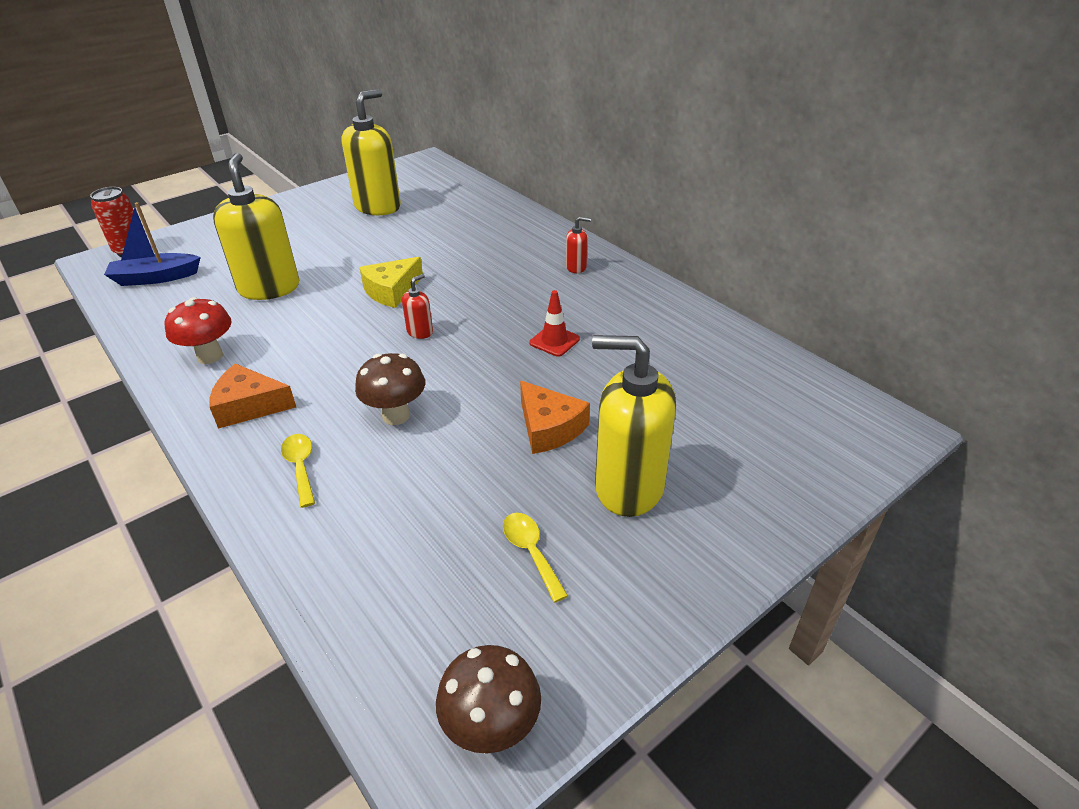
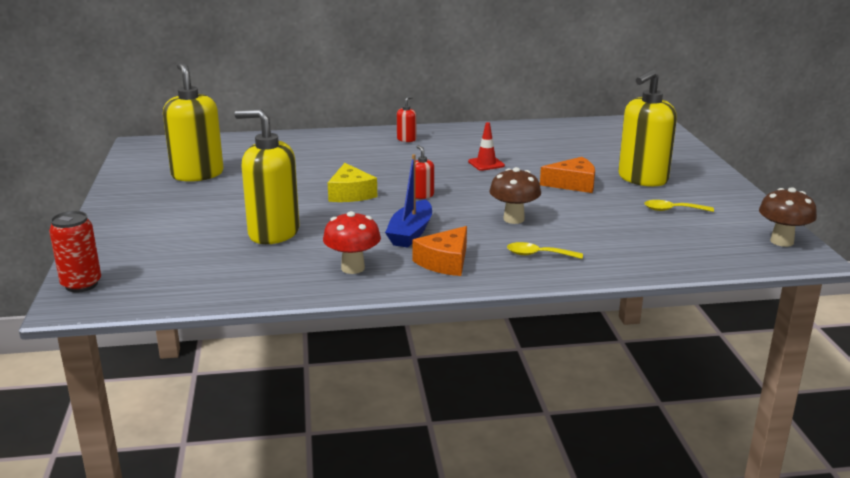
camera: 60 degrees left, 15 degrees down
blue boat [104,202,201,286] -> blue boat moved to [385,154,432,247]

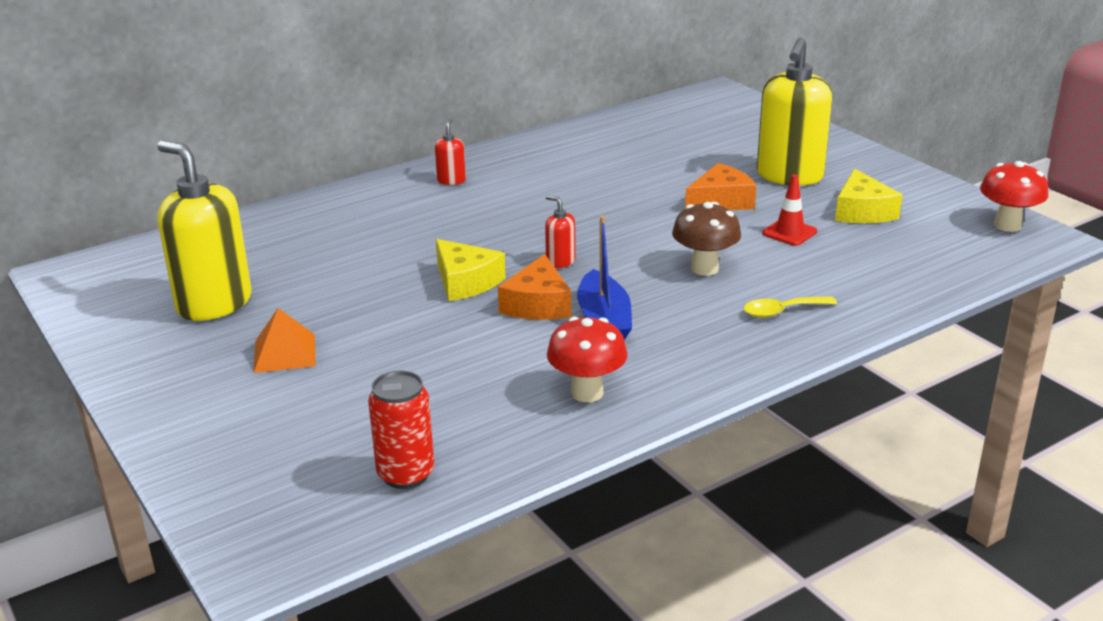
camera: 25 degrees left, 5 degrees up
red can [49,211,101,292] -> red can moved to [368,371,434,489]
yellow soap dispenser [235,109,299,244] -> none
orange cheese [412,226,467,276] -> orange cheese moved to [498,254,571,320]
red traffic cone [468,122,505,171] -> red traffic cone moved to [762,174,817,246]
yellow spoon [644,200,714,212] -> yellow cheese [835,169,902,223]
brown mushroom [759,187,817,247] -> red mushroom [980,161,1049,232]
none -> orange pyramid [254,308,316,373]

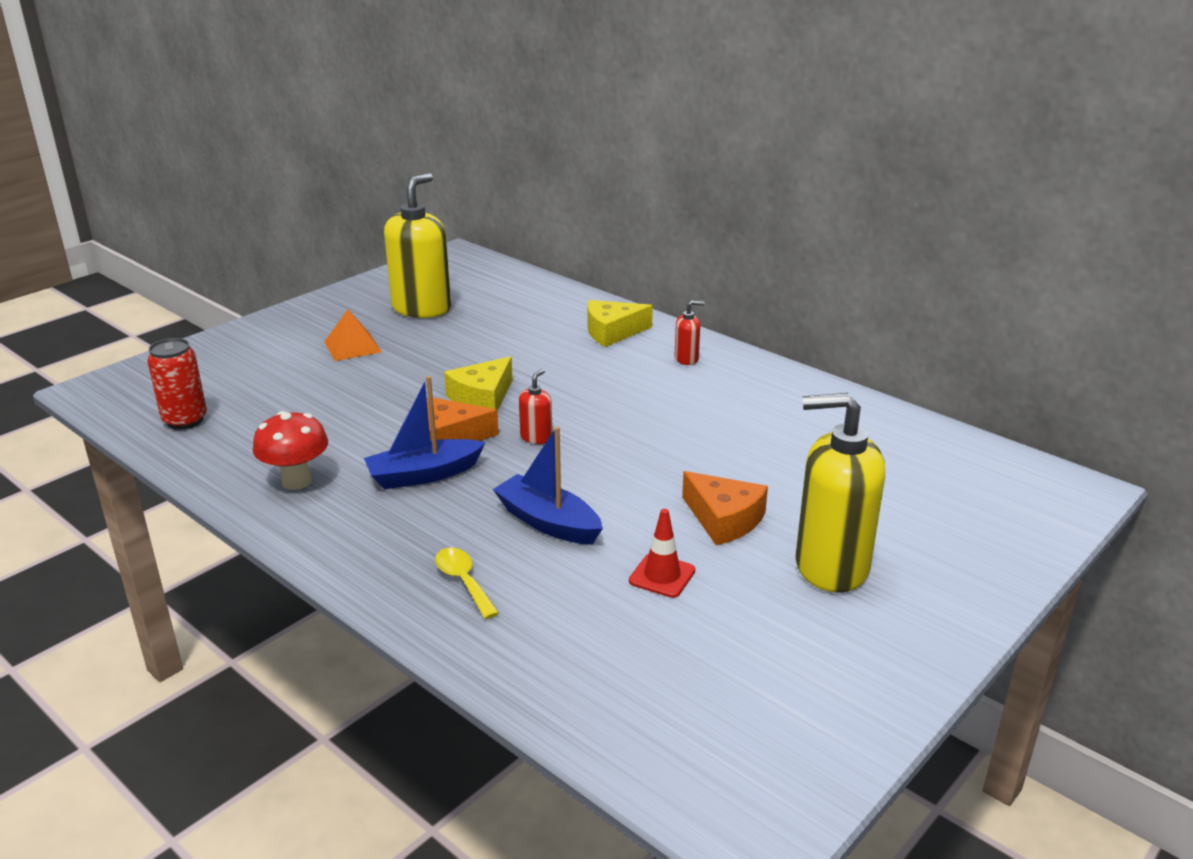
camera: 75 degrees right, 0 degrees up
brown mushroom [672,202,741,276] -> blue boat [493,426,603,544]
yellow cheese [835,169,902,223] -> yellow cheese moved to [587,300,653,347]
red mushroom [980,161,1049,232] -> none

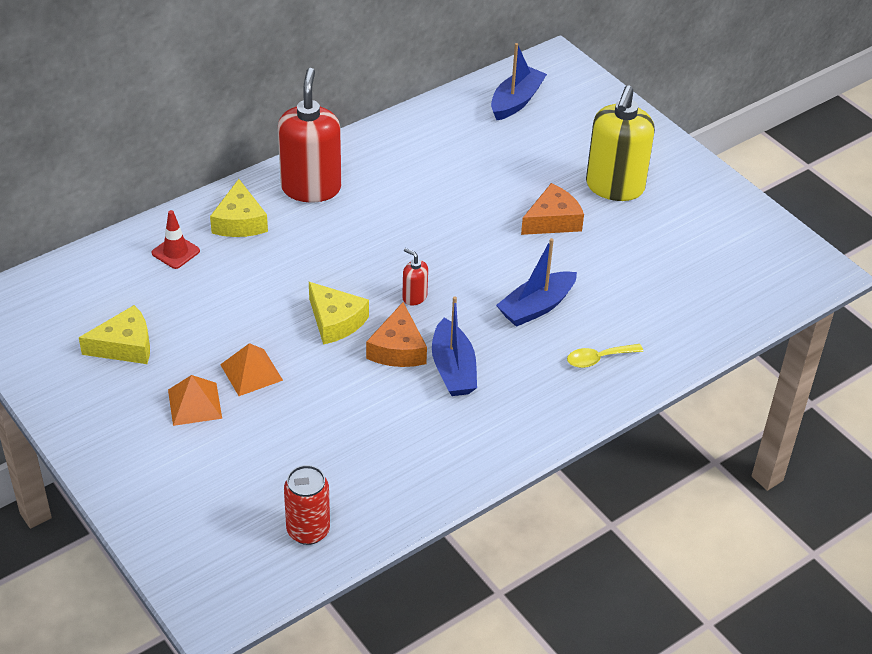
camera: 80 degrees left, 15 degrees up
red mushroom [253,411,328,490] -> none
yellow soap dispenser [384,173,451,318] -> yellow cheese [79,305,150,364]
red traffic cone [629,509,695,598] -> red traffic cone moved to [152,210,200,269]
red soap dispenser [674,301,705,365] -> red soap dispenser [278,68,341,202], size x2.30
none -> orange pyramid [220,343,283,396]
none -> blue boat [491,43,547,120]

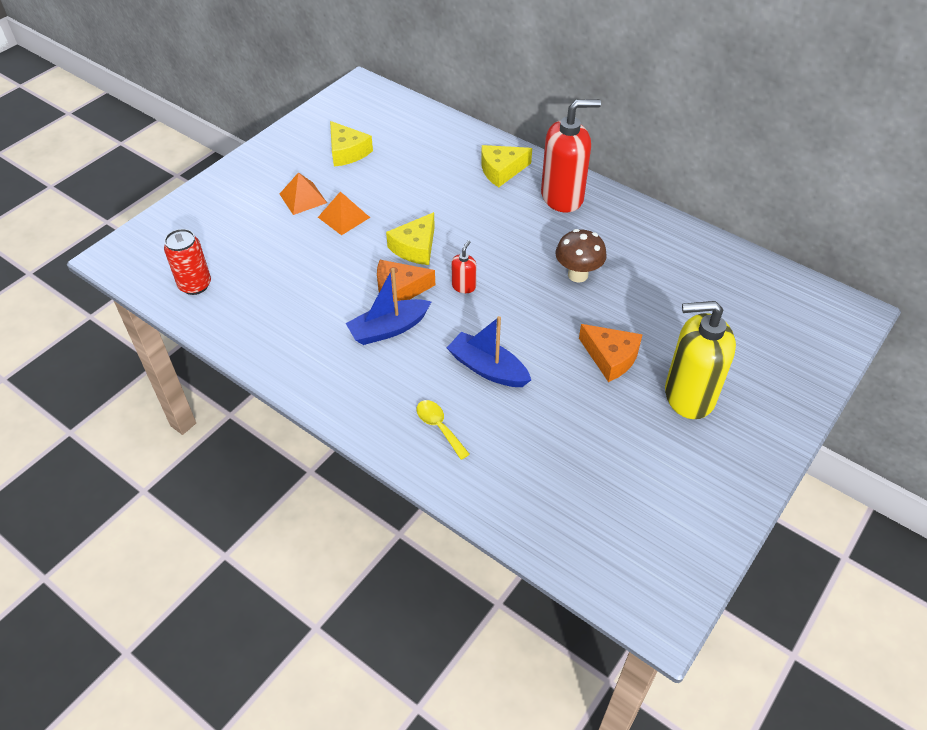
camera: 75 degrees right, 5 degrees up
red traffic cone [152,210,200,269] -> none
blue boat [491,43,547,120] -> none
none -> brown mushroom [555,229,607,283]

